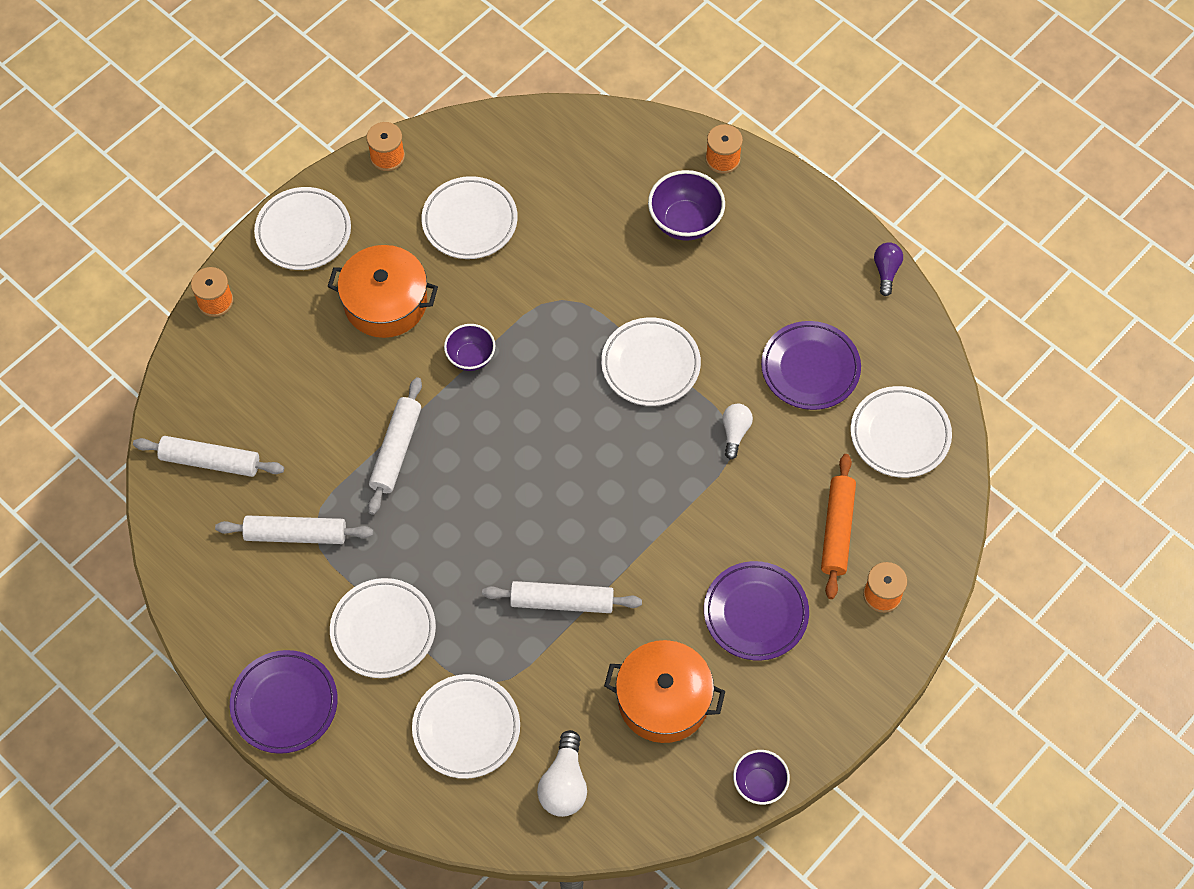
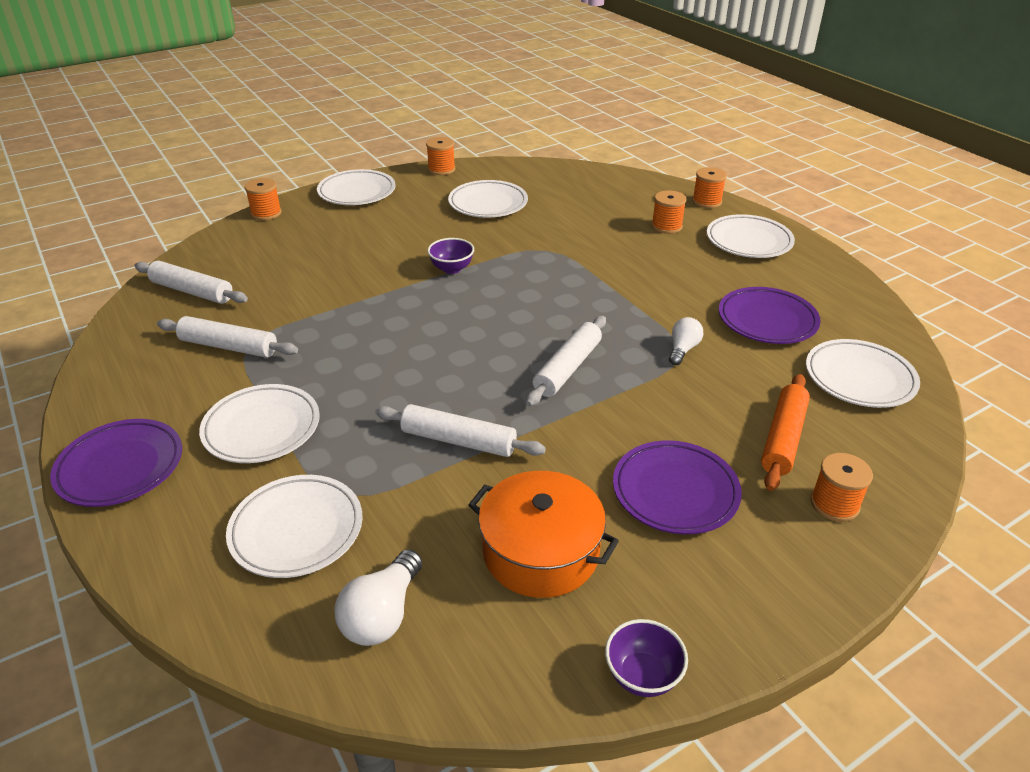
camera: 15 degrees right, 25 degrees down
orange pot [328,245,438,338] -> none
white rolling pin [368,377,422,515] -> white rolling pin moved to [526,316,606,406]
white plate [601,317,701,406] -> white plate moved to [707,214,795,258]
purple bowl [648,170,725,241] -> orange spool [651,190,687,234]
purple light bulb [874,242,903,296] -> none

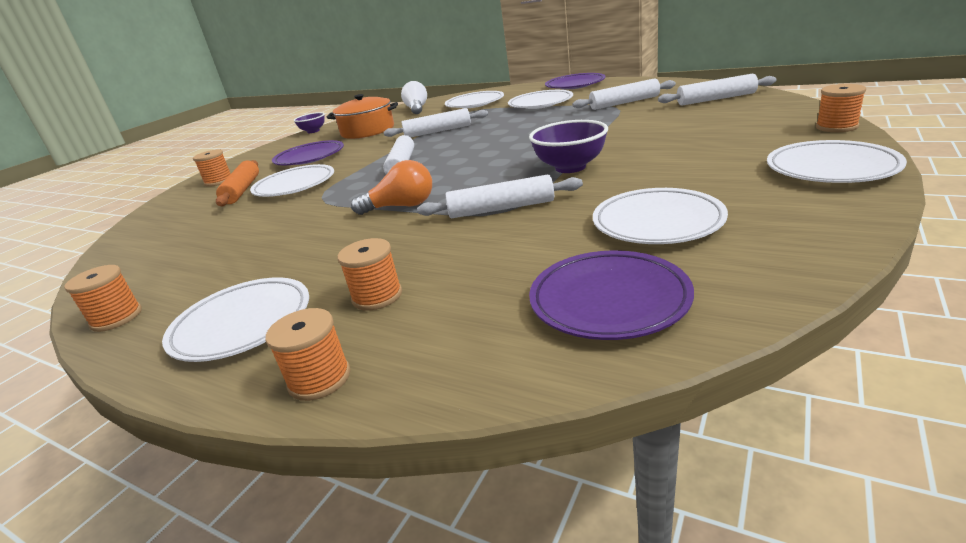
camera: 155 degrees right, 10 degrees down
orange spool [426,137,455,175] -> orange spool moved to [64,265,142,332]
purple bowl [427,238,474,274] -> purple bowl [529,120,608,173], size x1.55
white light bulb [669,317,703,365] -> none
purple plate [719,287,821,344] -> purple plate moved to [529,250,694,340]
white plate [806,339,920,408] -> white plate moved to [250,164,334,197]
none -> orange light bulb [351,160,432,215]
none -> white rolling pin [417,174,583,218]

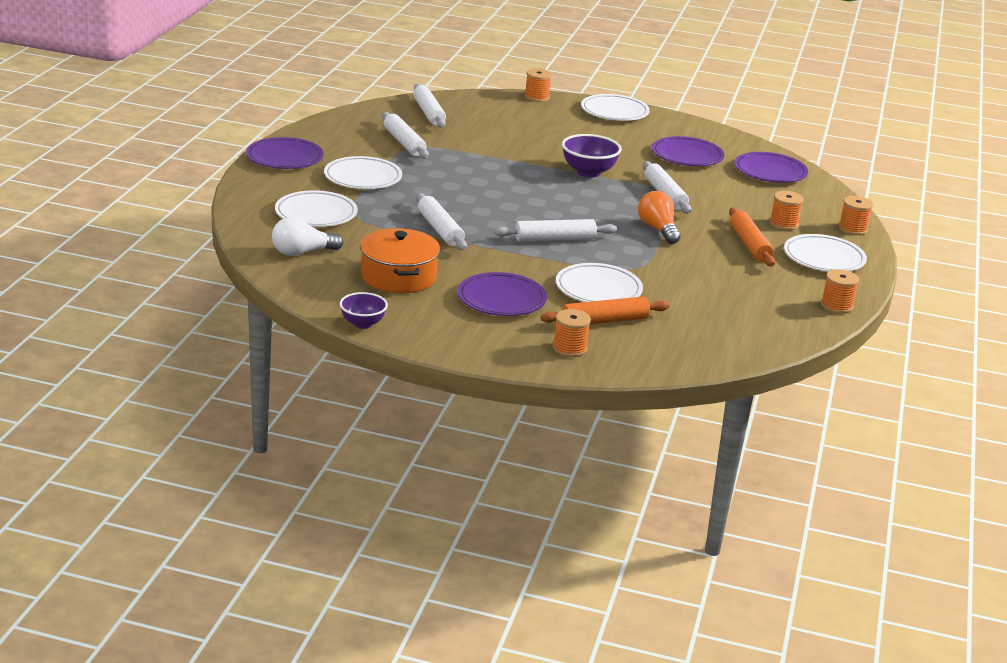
camera: 110 degrees left, 0 degrees up
white plate [593,188,728,244] -> purple plate [652,136,725,166]
none -> orange rolling pin [729,207,775,266]

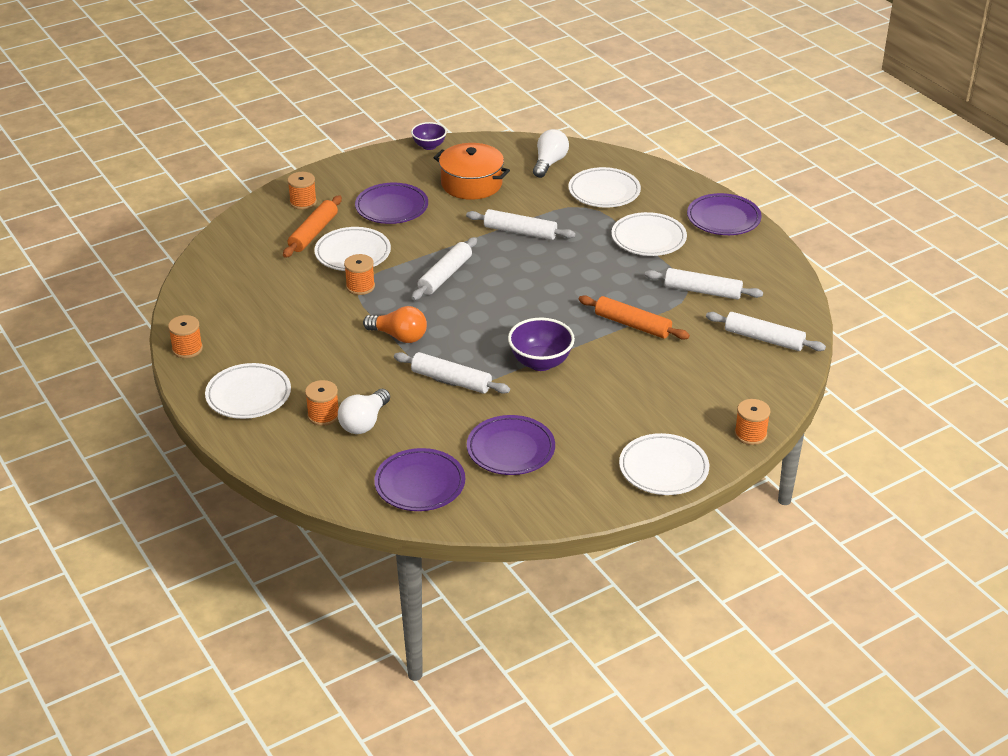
camera: 135 degrees right, 10 degrees up
orange rolling pin [729,207,775,266] -> orange rolling pin moved to [579,295,690,340]
orange spool [839,196,873,235] -> orange spool moved to [344,254,375,295]
none -> white light bulb [338,389,390,434]

